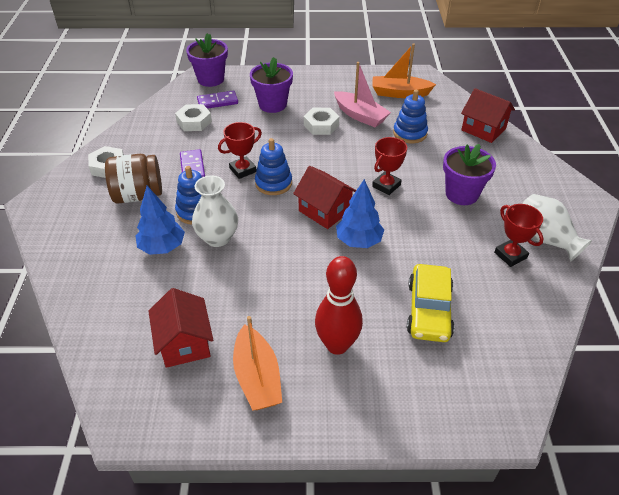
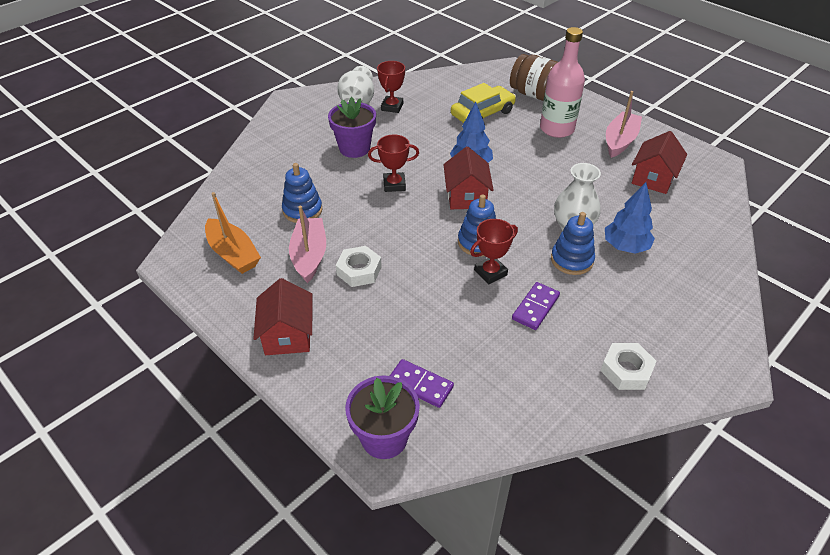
camera: 135 degrees left, 0 degrees up
brown jar [105,154,162,204] -> brown jar moved to [510,54,558,101]
white nut [175,104,212,131] -> none
red trophy [218,122,262,179] -> red trophy turned 45 degrees counterclockwise [470,219,518,284]
orange boat [233,316,282,410] -> pink boat [606,91,642,158]
purple flower pot [250,57,293,113] -> none
red bowling pin [315,256,363,355] -> pink bottle [540,27,585,138]
red house [461,88,515,143] -> red house moved to [253,278,312,355]

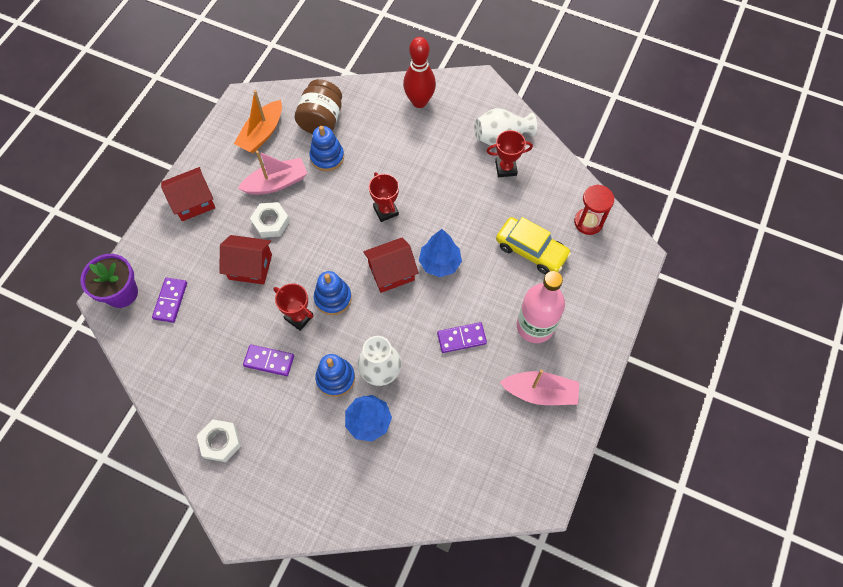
camera: 70 degrees right, 20 degrees up
purple flower pot [328,97,376,158] -> none
brown jar [510,54,558,101] -> brown jar moved to [295,79,342,134]
red house [632,131,687,194] -> red house moved to [219,235,272,285]
none -> red bowling pin [403,37,436,108]
none -> purple domino [437,322,487,353]
none -> red hourglass [574,185,614,235]

